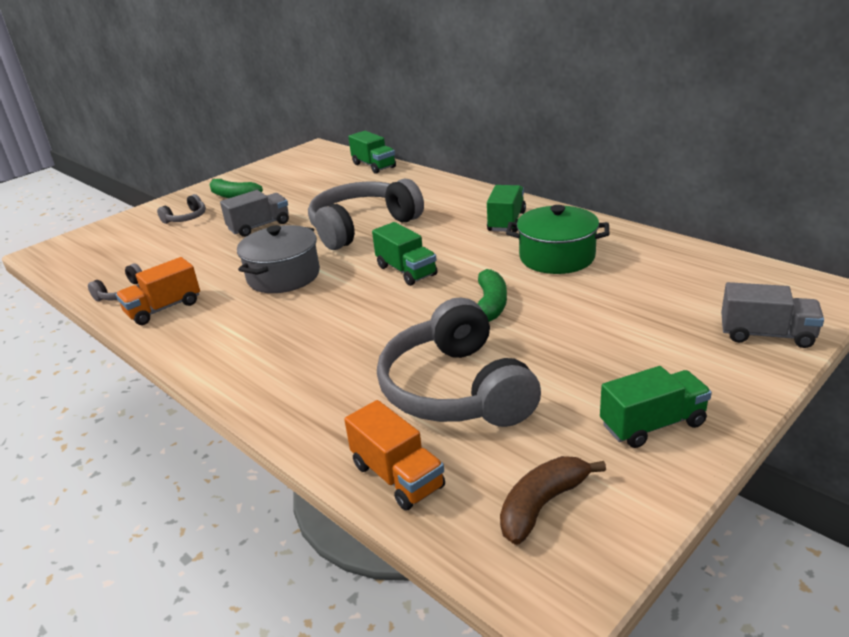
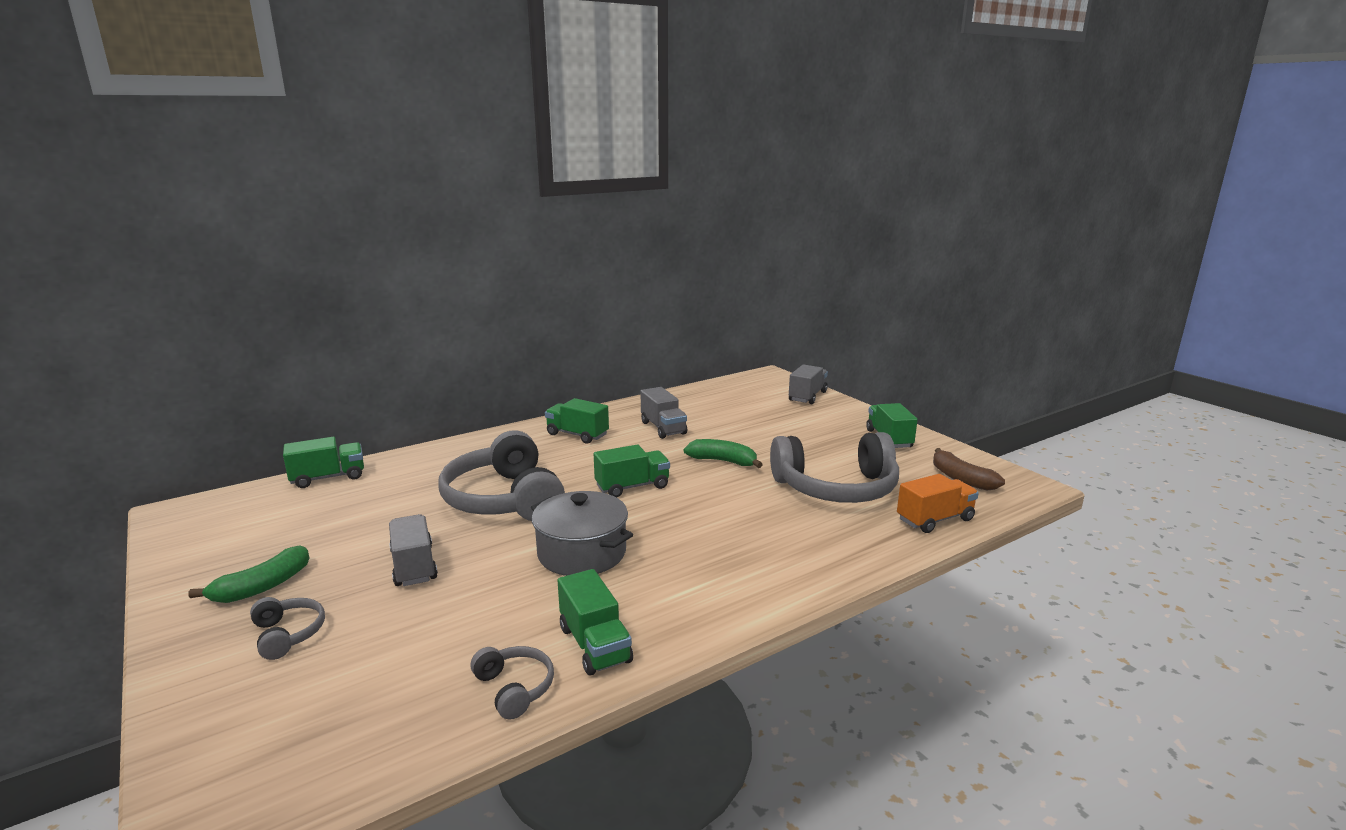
camera: 80 degrees left, 10 degrees down
orange truck [116,257,200,325] -> green truck [558,569,633,675]
green pot [506,205,609,274] -> grey truck [640,387,687,439]

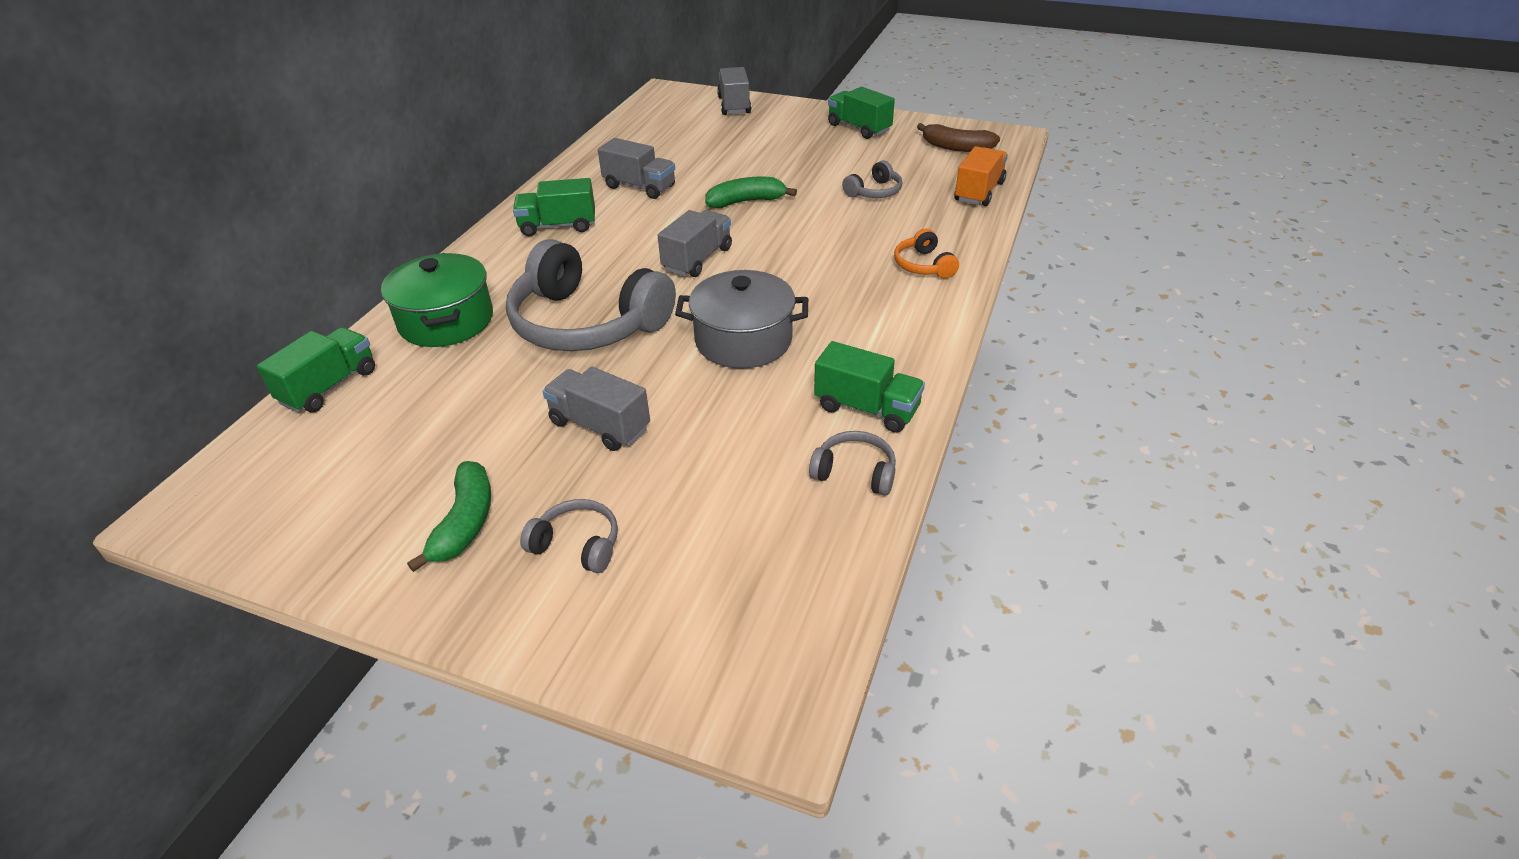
camera: 35 degrees left, 20 degrees up
green truck [594,445,670,498] -> grey truck [658,210,732,277]
grey headphones [770,432,899,503] -> grey headphones [842,160,902,198], size x0.44
none -> green pot [381,253,493,347]
none -> orange headphones [894,229,959,278]

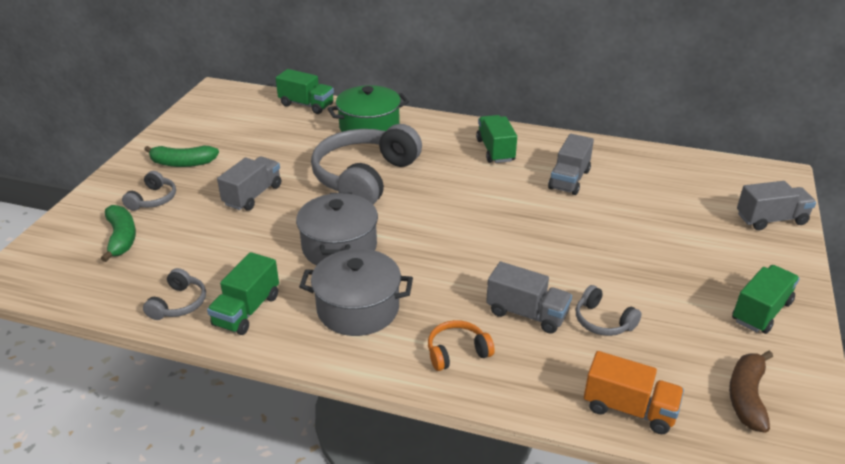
camera: 85 degrees right, 5 degrees down
grey truck [658,210,732,277] -> grey truck moved to [486,262,572,334]
green banana [705,177,797,208] -> green banana moved to [101,205,136,262]
none -> grey pot [299,249,413,336]

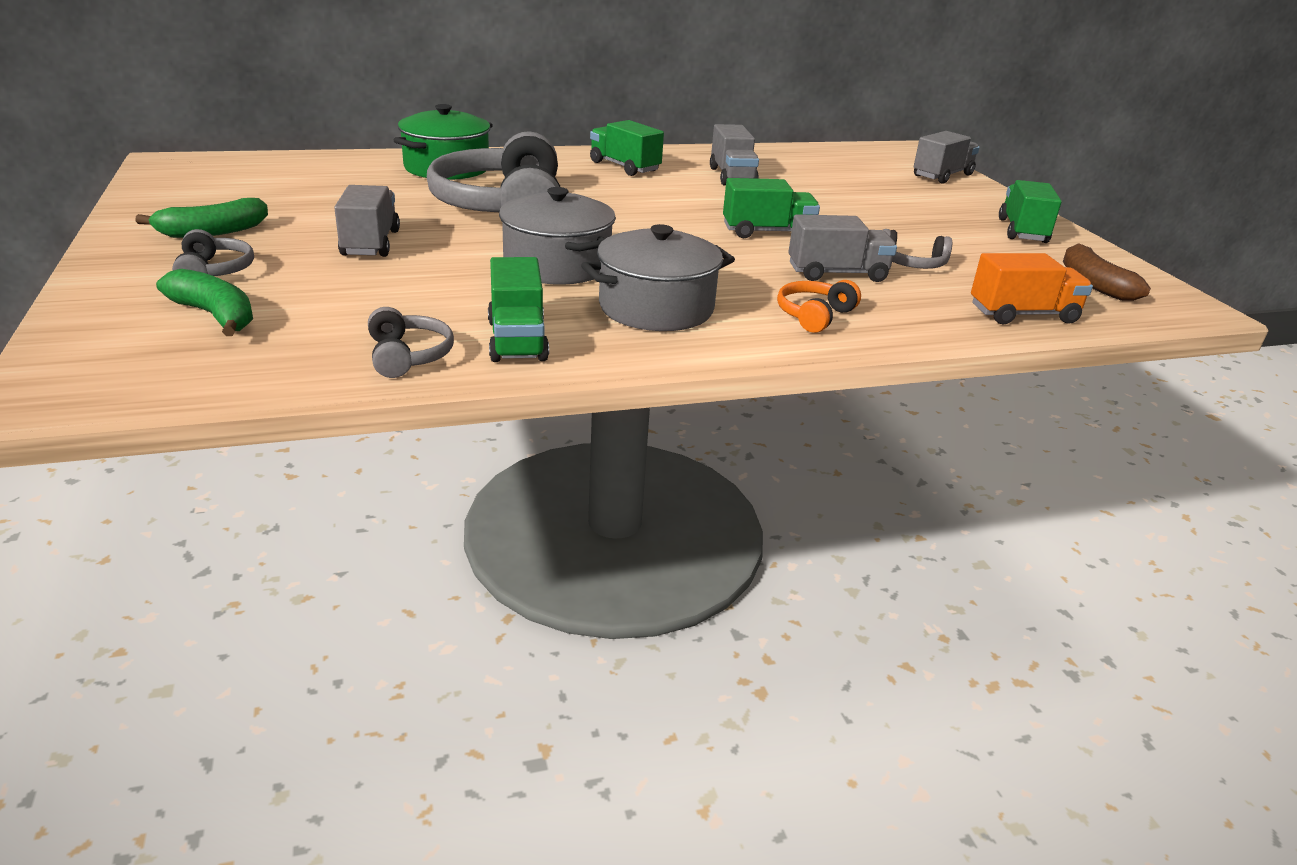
camera: 35 degrees left, 5 degrees down
green truck [276,69,334,114] -> green truck moved to [723,178,820,238]

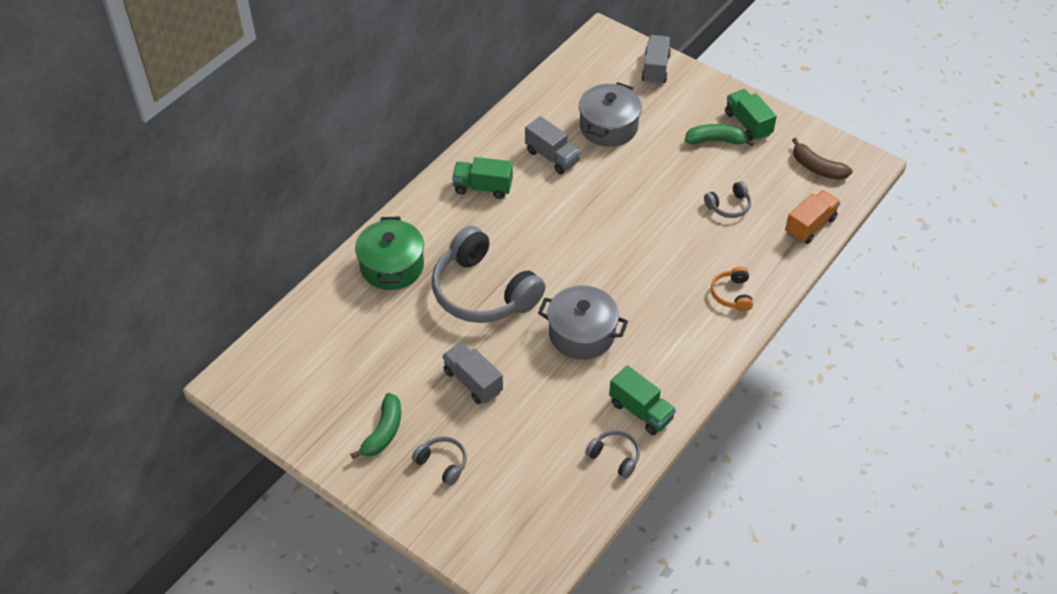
camera: 35 degrees left, 20 degrees up
green banana [156,269,253,336] -> green banana moved to [685,124,755,147]
grey pot [581,224,735,331] -> grey pot moved to [579,82,642,147]
green truck [723,178,820,238] -> none
grey truck [789,214,897,282] -> none

